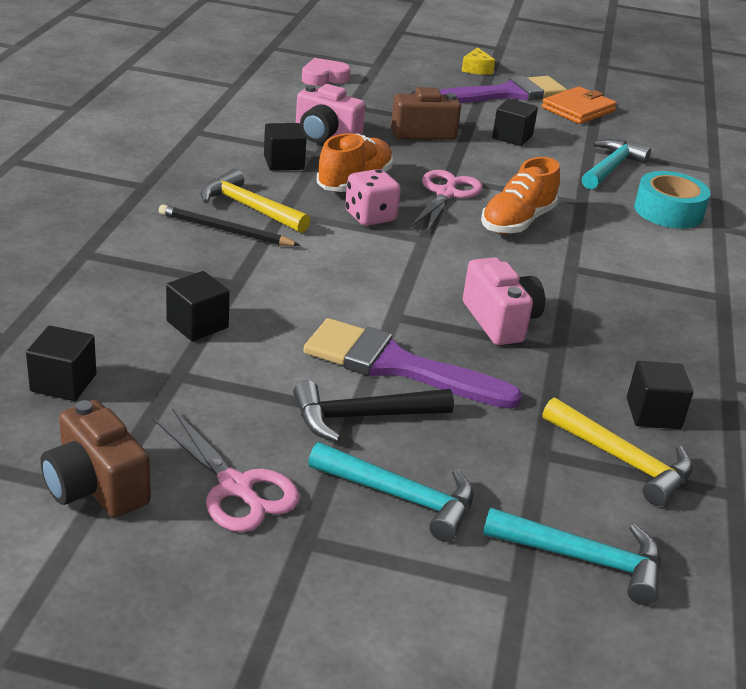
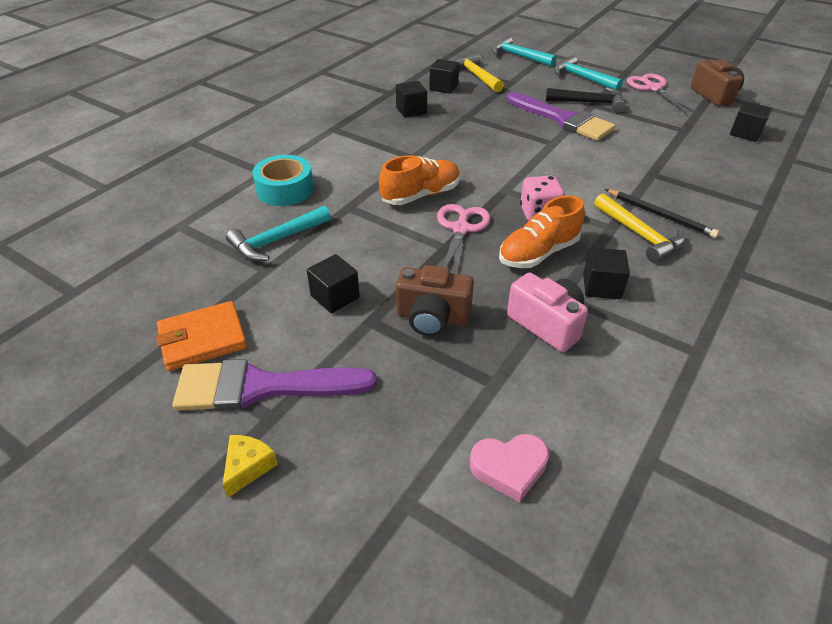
camera: 155 degrees left, 10 degrees up
black cube [166,271,230,341] -> black cube moved to [396,81,427,118]
pink scissors [410,170,483,234] -> pink scissors turned 150 degrees clockwise [437,204,490,274]
pink camera [463,257,545,345] -> none

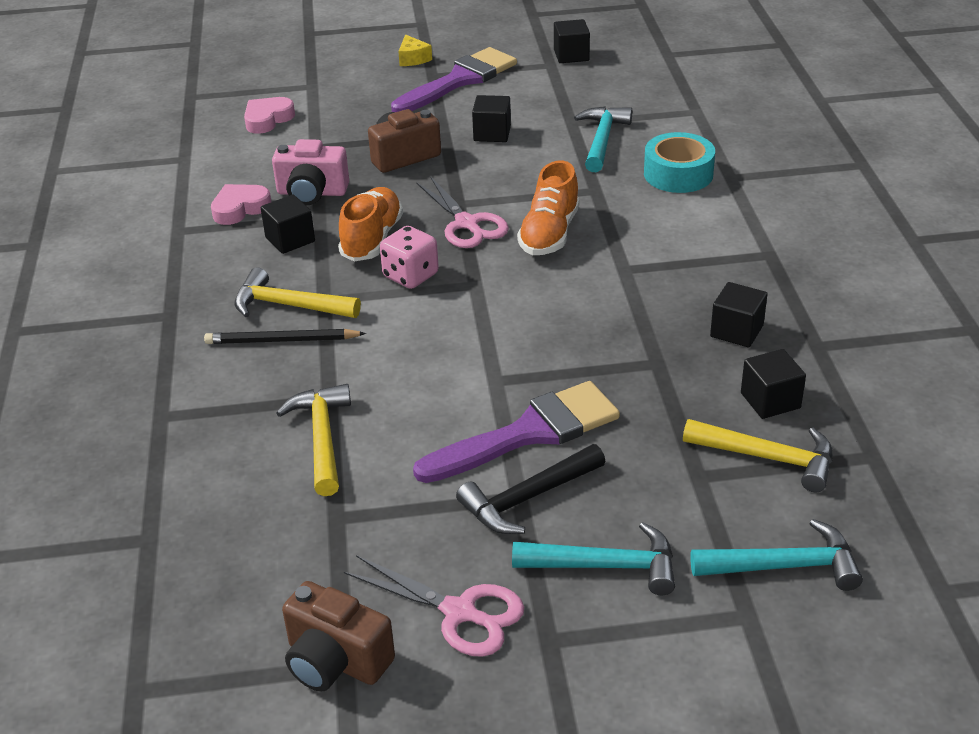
camera: 140 degrees right, 5 degrees down
orange wallet [156,301,247,371] -> none
purple brush [506,92,616,141] -> purple brush turned 150 degrees clockwise [413,381,620,483]
black cube [730,101,772,142] -> black cube moved to [554,19,590,63]
none -> pink heart [211,184,271,225]
none -> yellow hammer [276,384,351,496]

